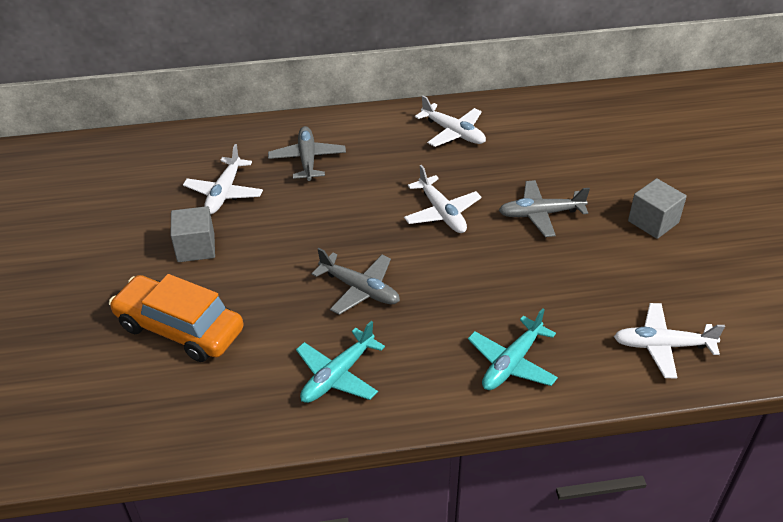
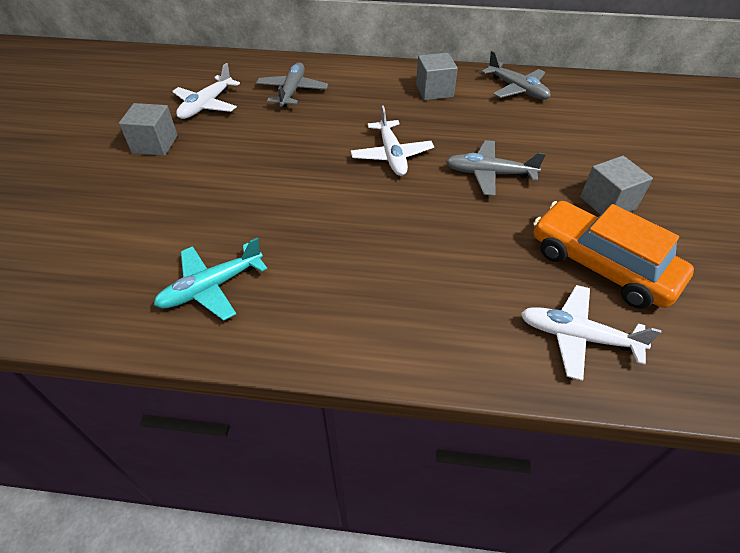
camera: 15 degrees right, 5 degrees up
orange car [109,274,244,362] -> orange car moved to [533,201,694,309]
grey plane [312,248,400,315] -> grey plane moved to [482,51,551,100]
white plane [415,95,486,147] -> grey cube [416,53,458,100]
turquoise plane [468,308,558,390] -> none

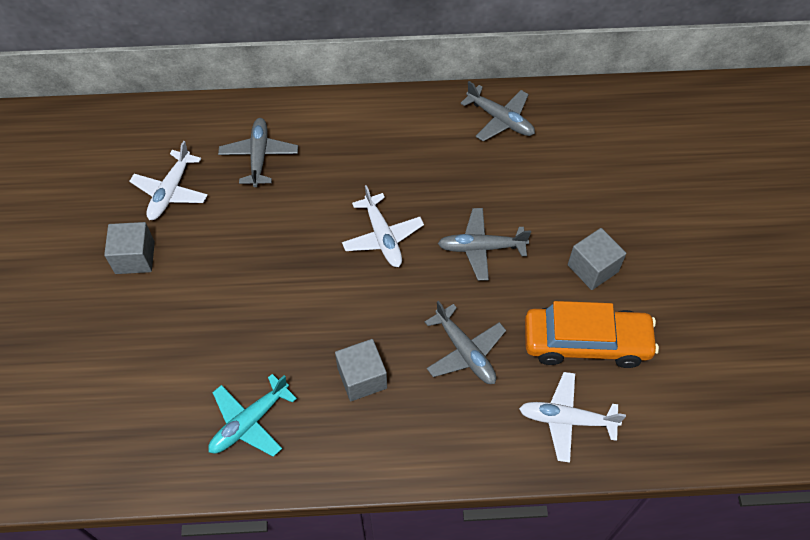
camera: 10 degrees left, 10 degrees up
grey cube [416,53,458,100] -> grey cube moved to [335,339,387,401]
orange car [533,201,694,309] -> orange car turned 150 degrees clockwise [525,301,659,368]
none -> grey plane [425,301,506,384]

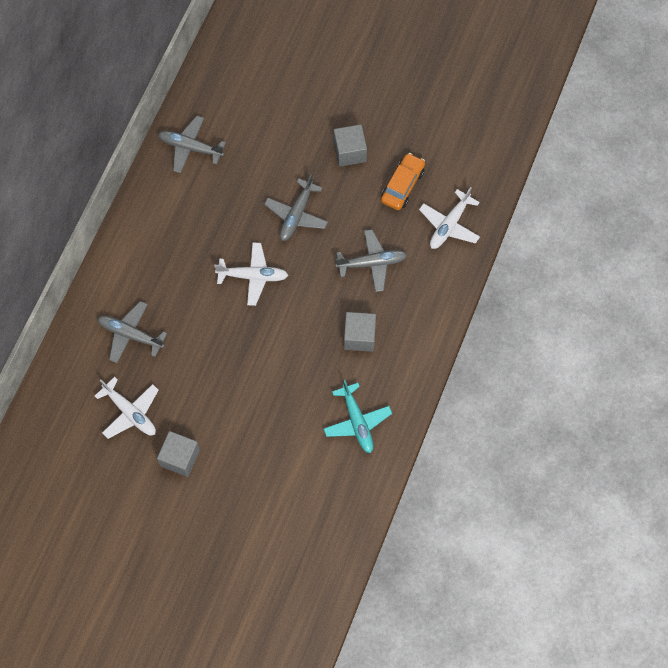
camera: 65 degrees left, 10 degrees up
grey plane [461,81,535,141] -> grey plane turned 135 degrees counterclockwise [158,116,226,173]
orange car [525,301,659,368] -> orange car [381,153,425,210], size x0.64

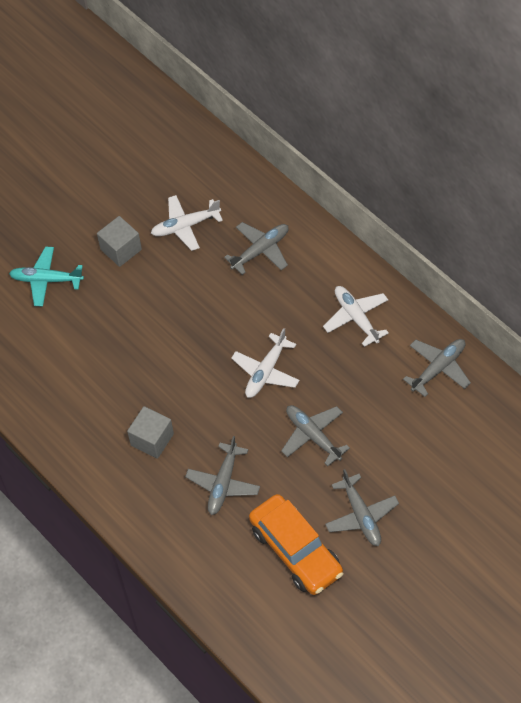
camera: 120 degrees right, 10 degrees down
turquoise plane [323,380,392,453] -> turquoise plane moved to [9,247,84,307]
grey cube [334,124,367,167] -> grey plane [325,469,399,546]
orange car [381,153,425,210] -> orange car [249,494,343,595], size x1.56
white plane [419,187,480,249] -> white plane moved to [323,286,389,347]

